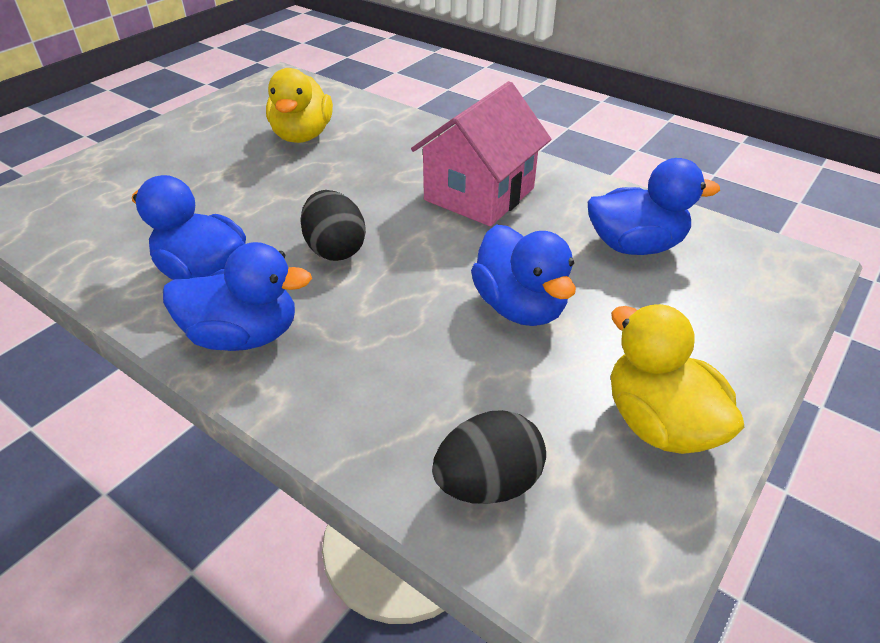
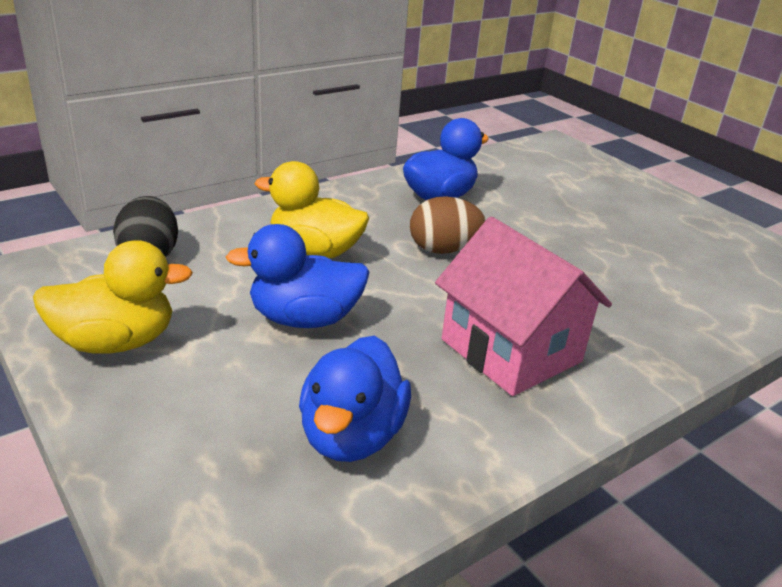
camera: 105 degrees right, 10 degrees down
blue duck [163,242,312,351] -> none
yellow duck [266,68,333,143] -> yellow duck moved to [255,161,369,259]
black egg [300,190,366,261] -> brown egg [410,196,485,254]

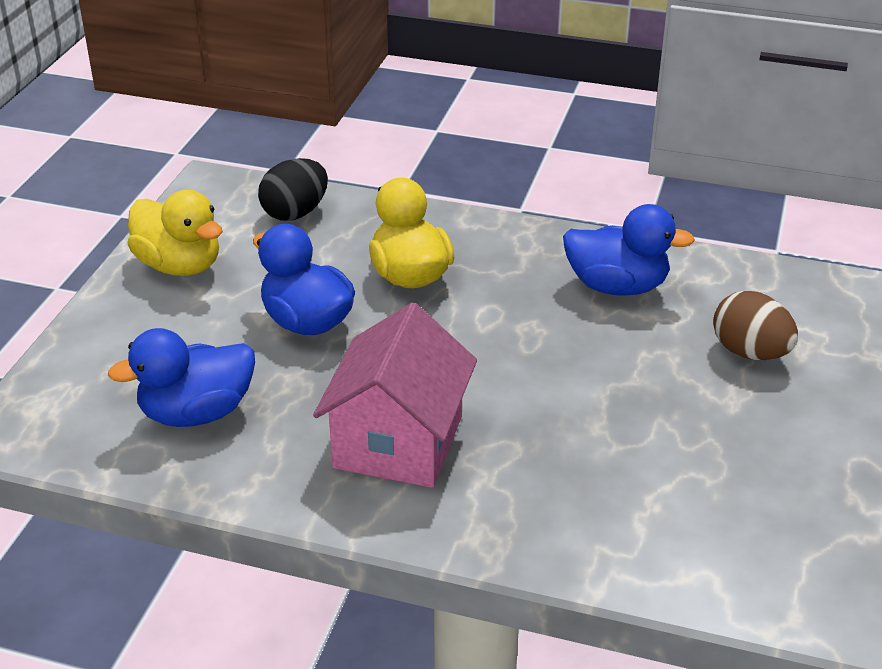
camera: 55 degrees right, 5 degrees up
brown egg [410,196,485,254] -> brown egg moved to [713,291,798,360]

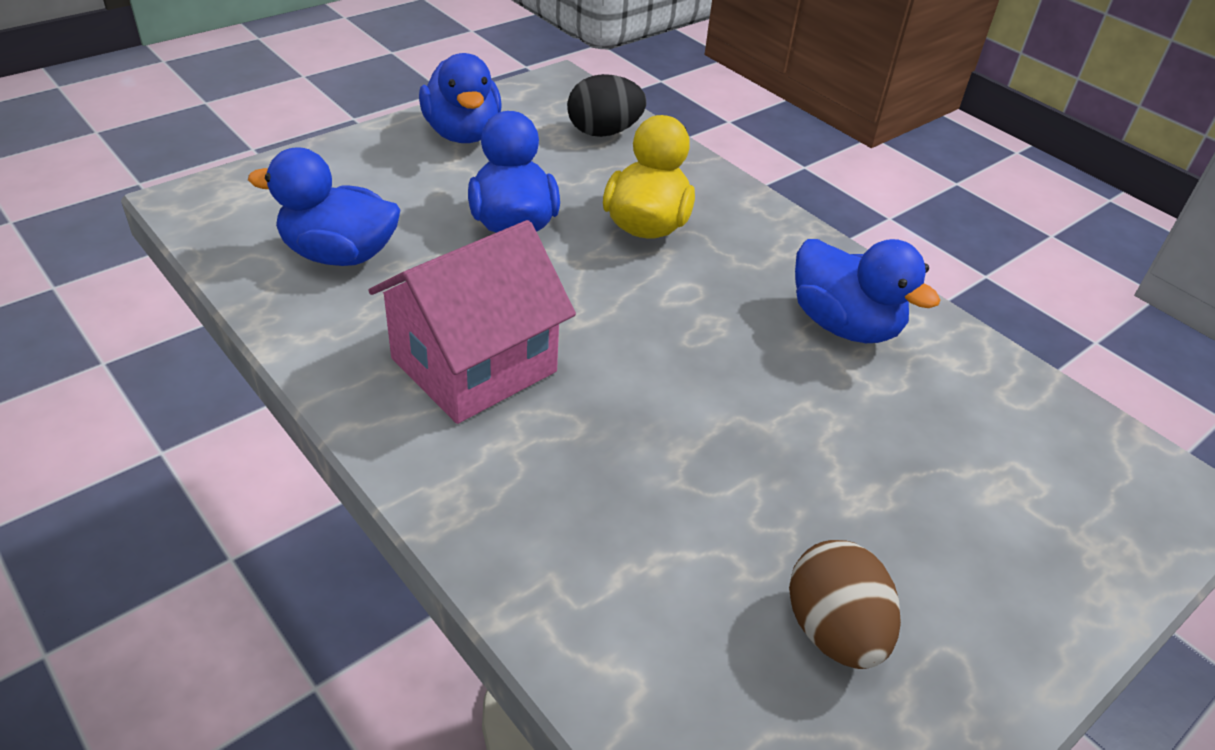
camera: 30 degrees right, 5 degrees up
yellow duck [127,190,223,276] -> blue duck [419,53,502,143]
brown egg [713,291,798,360] -> brown egg moved to [789,540,901,669]

